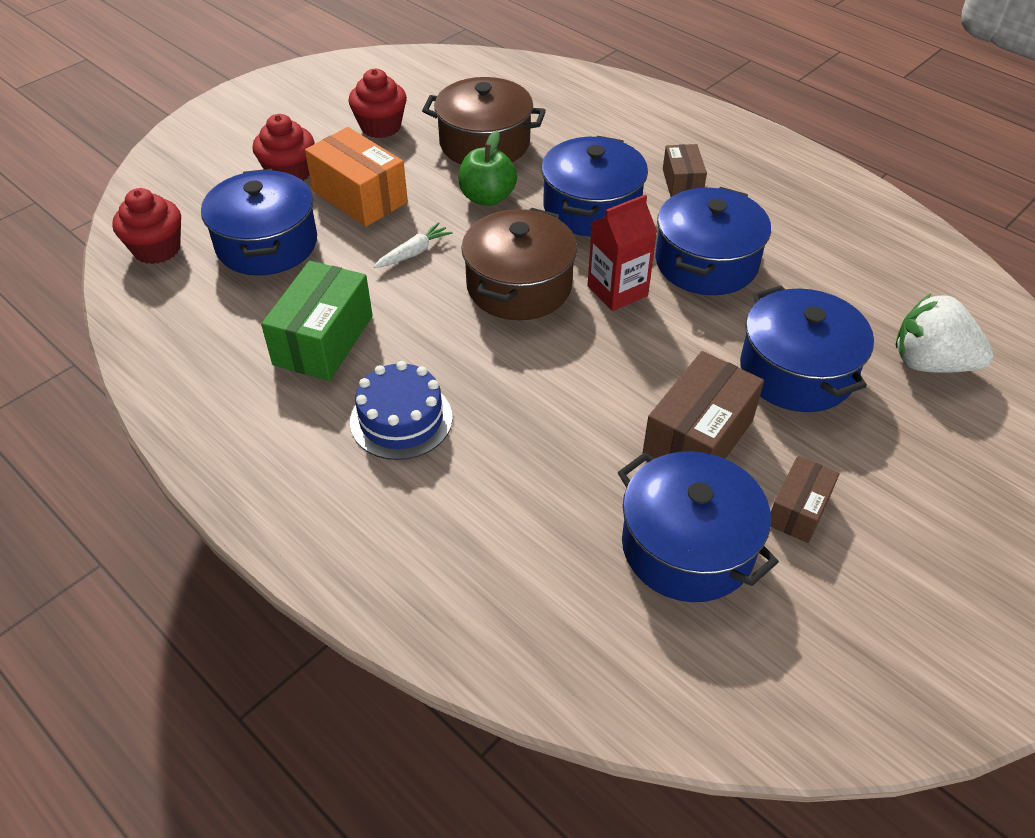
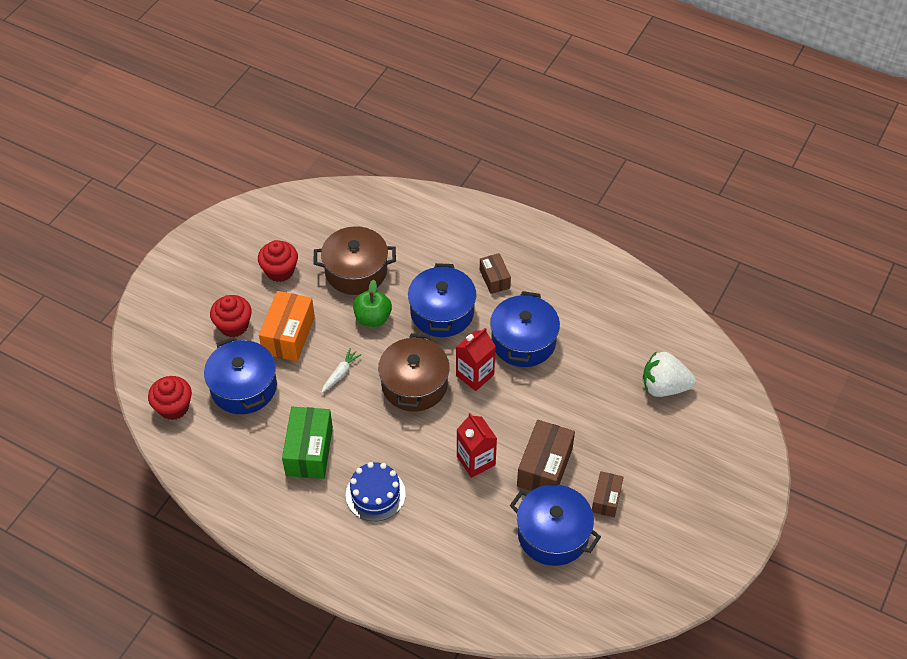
camera: 15 degrees left, 5 degrees up
orange box [305,127,408,227] -> orange box turned 75 degrees clockwise [259,291,315,361]
blue pot [740,286,874,412] -> none
none -> red carton [457,413,497,478]

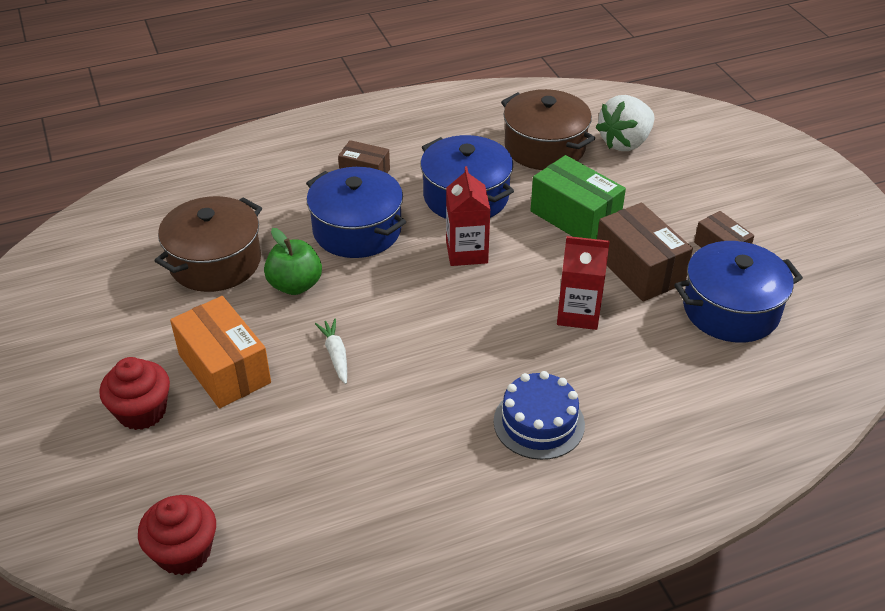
camera: 50 degrees left, 10 degrees down
blue pot [204,337,277,414] -> none
red cupcake [258,240,298,282] -> none
green box [282,407,333,479] -> green box moved to [530,155,626,239]
brown pot [378,333,450,412] -> brown pot moved to [501,89,595,170]

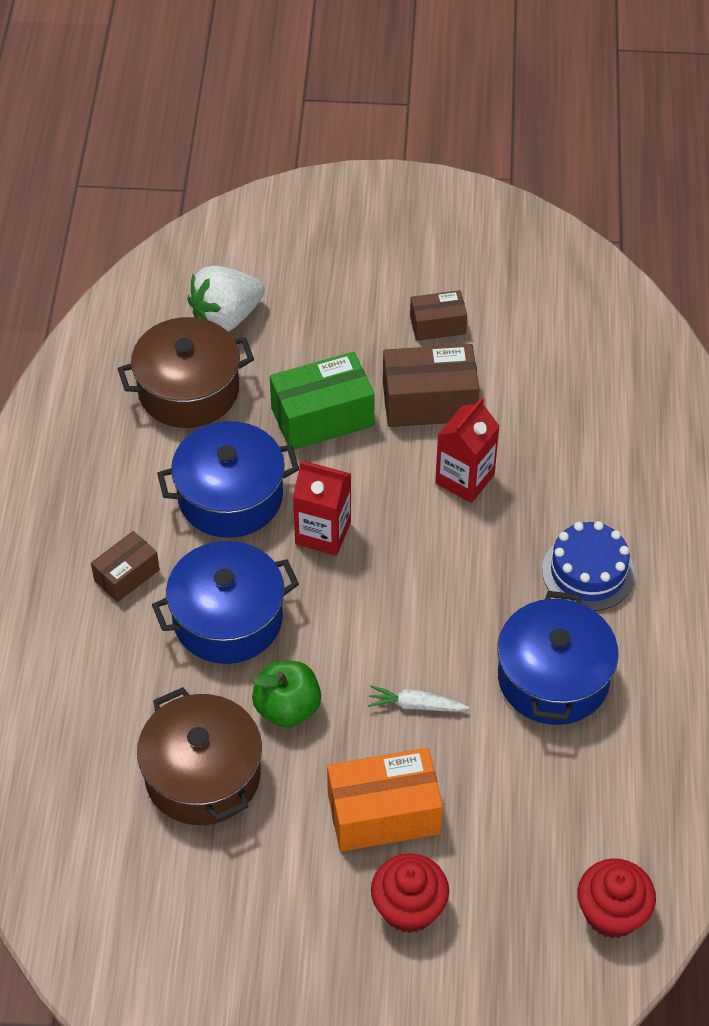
camera: 65 degrees left, 10 degrees up
white strawberry [596,95,654,151] -> white strawberry turned 75 degrees clockwise [187,266,265,332]
blue pot [674,241,803,343] -> blue pot moved to [497,591,619,725]

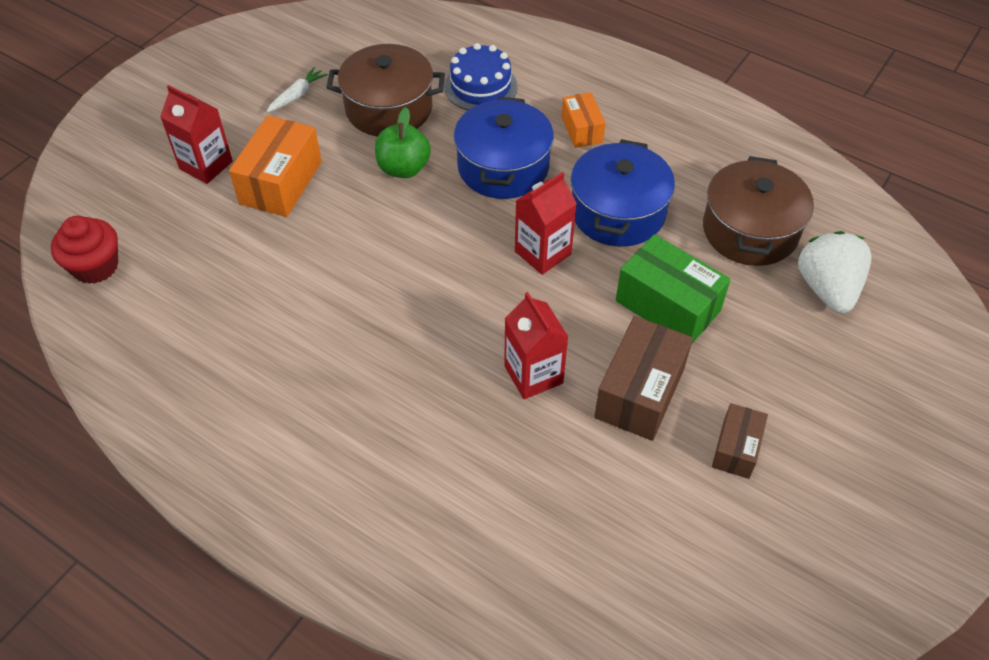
camera: 120 degrees right, 0 degrees up
brown box [91,531,160,602] -> orange box [562,92,606,148]
green box [270,352,375,450] -> green box turned 60 degrees counterclockwise [616,234,731,345]
white carrot [368,685,469,712] -> white carrot moved to [266,67,328,113]
red cupcake [371,853,449,933] -> red carton [160,85,233,184]
blue pot [497,591,619,725] -> none
blue cake [542,521,635,611] -> blue cake moved to [444,43,518,110]

